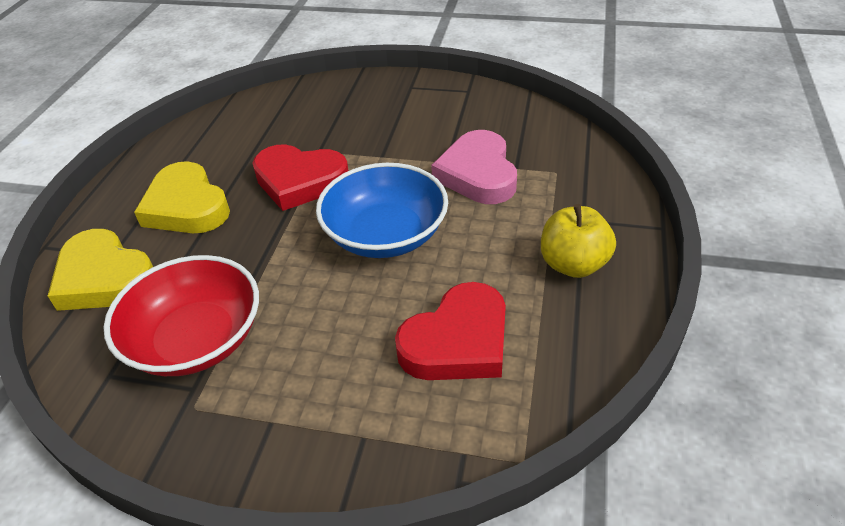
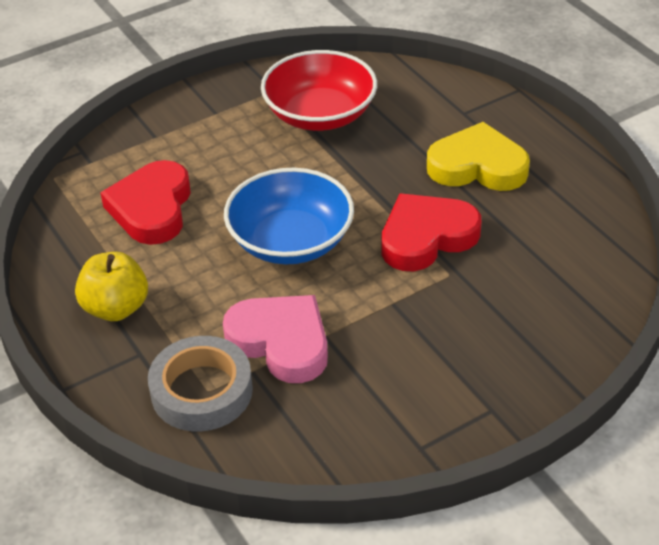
camera: 135 degrees right, 0 degrees up
yellow heart [48,229,153,311] -> none
none -> grey tape [148,336,253,432]

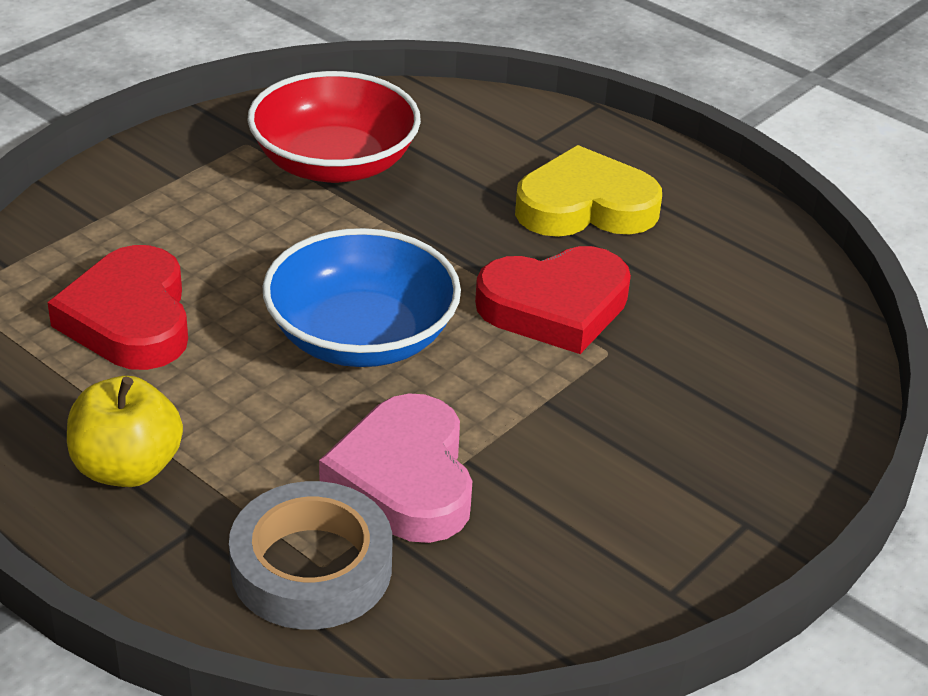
camera: 20 degrees left, 5 degrees down
pink heart [223,295,328,383] -> pink heart turned 120 degrees counterclockwise [319,393,472,543]
red heart [381,194,481,271] -> red heart turned 150 degrees counterclockwise [475,246,631,354]

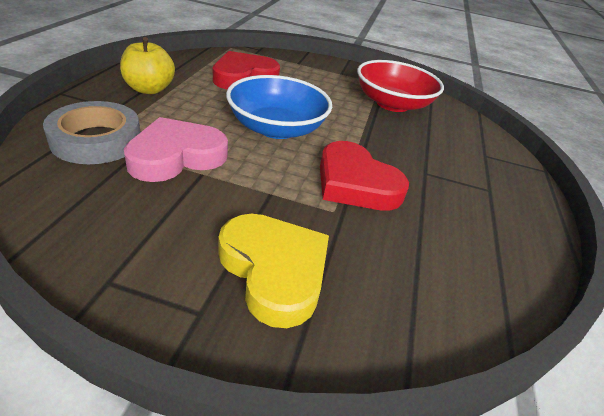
camera: 60 degrees right, 0 degrees up
yellow heart [515,145,662,237] -> yellow heart moved to [219,214,329,328]

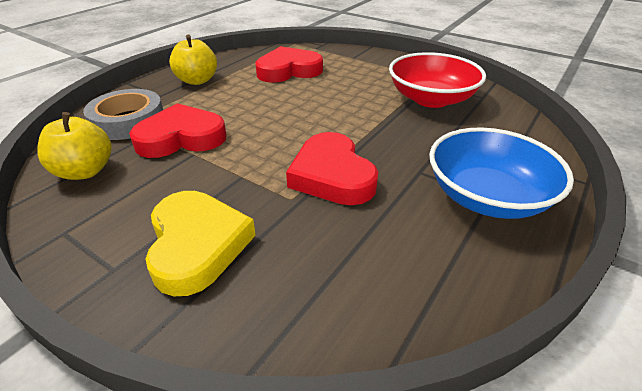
camera: 25 degrees right, 0 degrees up
pink heart [124,117,228,182] -> red heart [129,103,227,158]
blue bowl [226,75,332,139] -> blue bowl moved to [429,128,574,219]
none -> yellow apple [37,112,112,180]

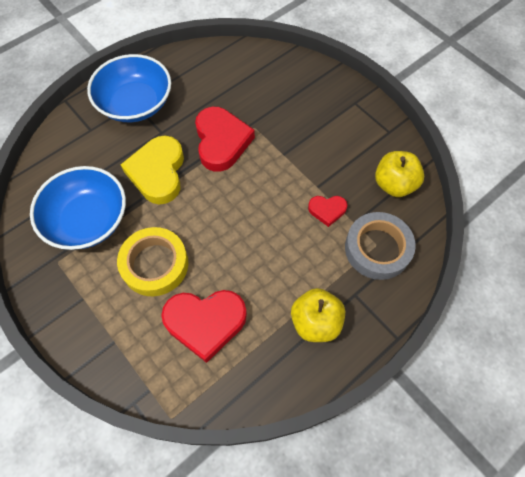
camera: 165 degrees left, 25 degrees up
red heart [129,103,227,158] -> red heart [308,196,347,227], size x0.52
yellow heart [145,191,256,296] -> yellow heart moved to [120,136,184,204]
red bowl [389,52,486,108] -> blue bowl [30,166,126,250]
none -> yellow tape [117,227,188,296]

